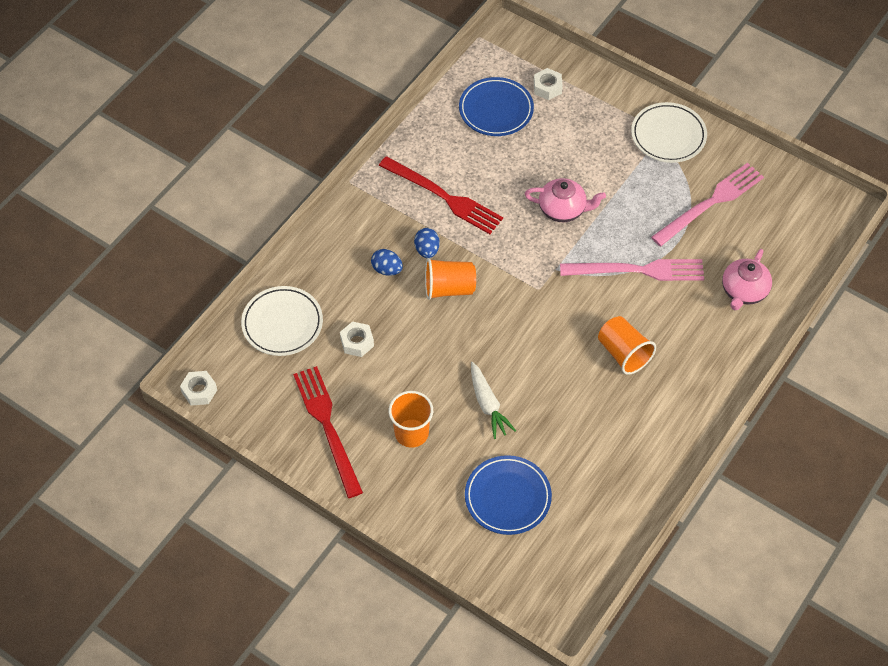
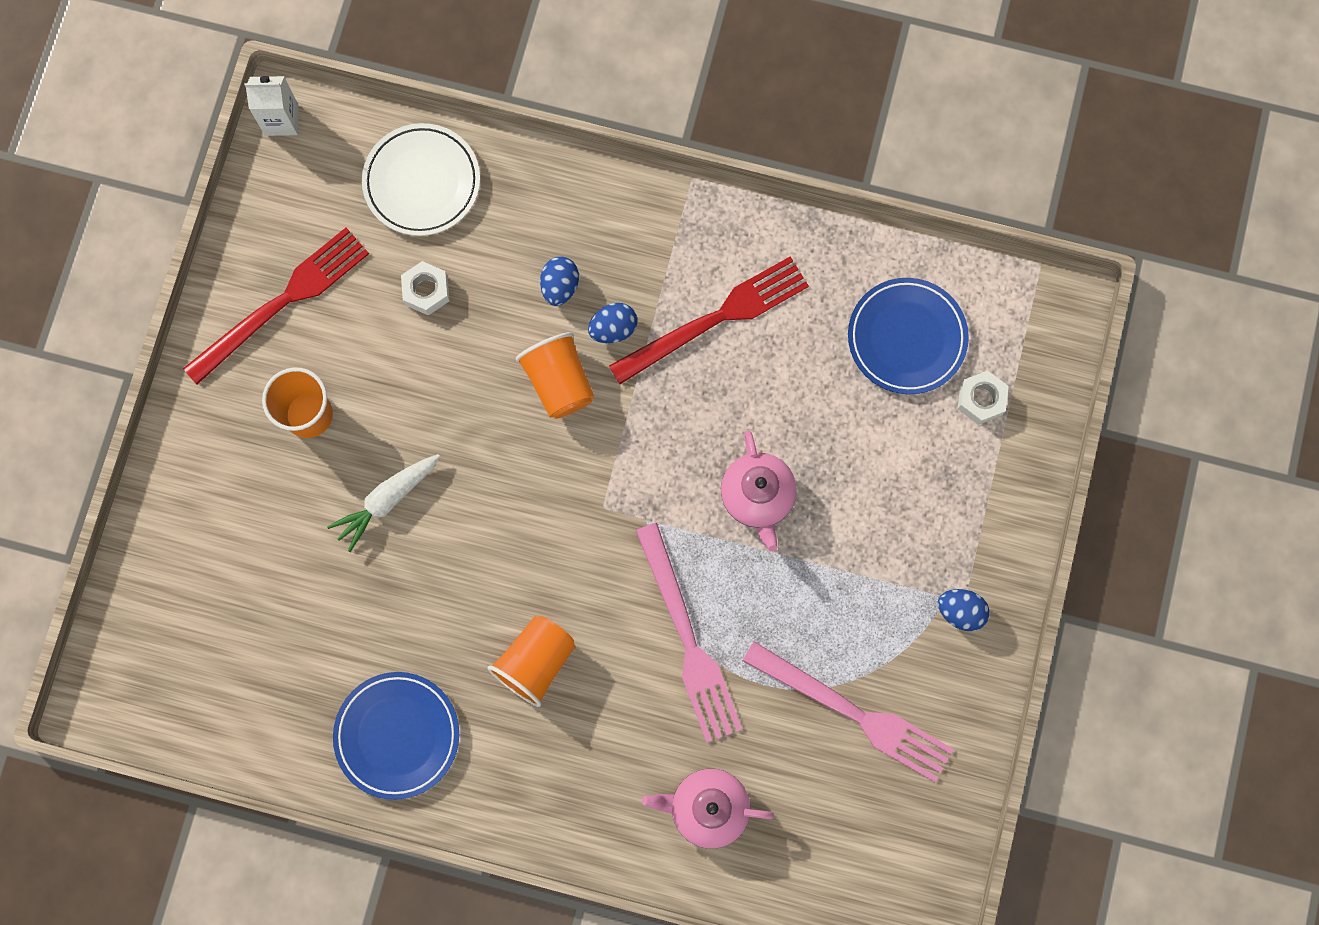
camera: 70 degrees right, 20 degrees up
white nut [180,371,217,406] -> white carton [244,76,299,136]
red fork [379,156,503,234] -> red fork turned 135 degrees counterclockwise [609,256,809,384]
blue plate [465,455,552,535] -> blue plate moved to [333,672,459,800]
white plate [631,102,707,163] -> blue egg [938,589,989,631]

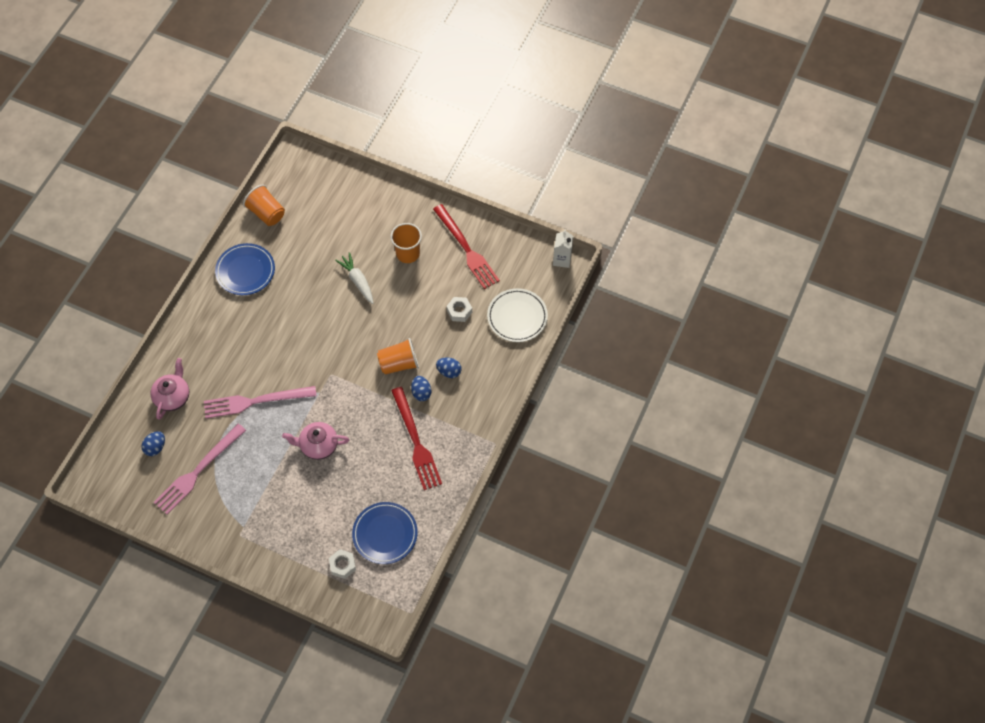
camera: 100 degrees right, 15 degrees down
orange cup [488,616,575,707] -> orange cup moved to [243,185,285,226]
blue egg [938,589,989,631] -> blue egg moved to [141,431,165,456]

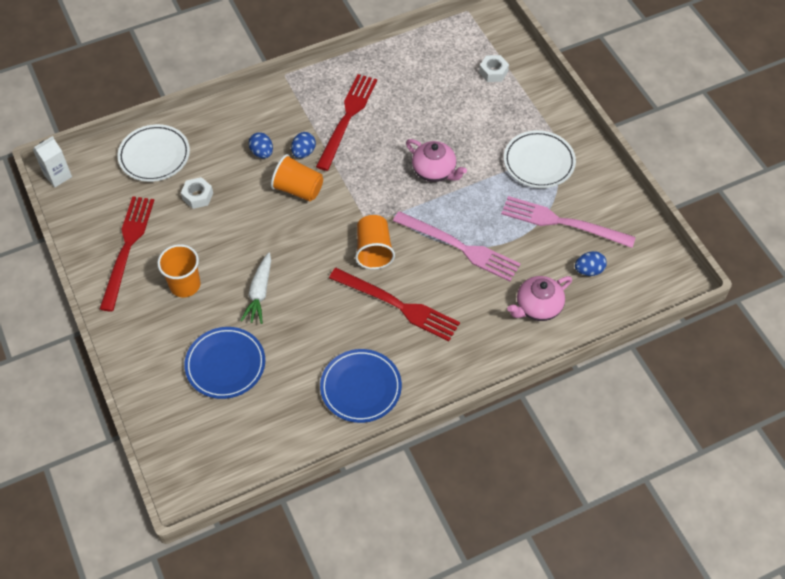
camera: 140 degrees left, 5 degrees down
pink fork [153,424,246,515] -> pink fork turned 150 degrees counterclockwise [501,196,636,248]
orange cup [243,185,285,226] -> orange cup moved to [355,215,395,269]
blue plate [352,502,418,564] -> blue plate moved to [184,327,265,399]
none -> red fork [329,268,460,341]
none -> white plate [504,130,576,188]

